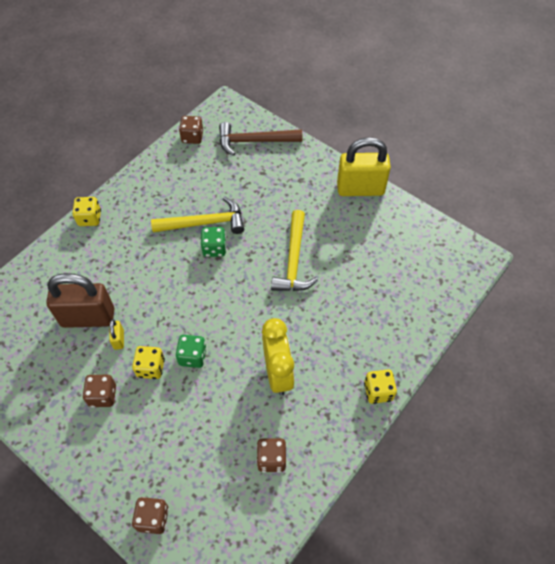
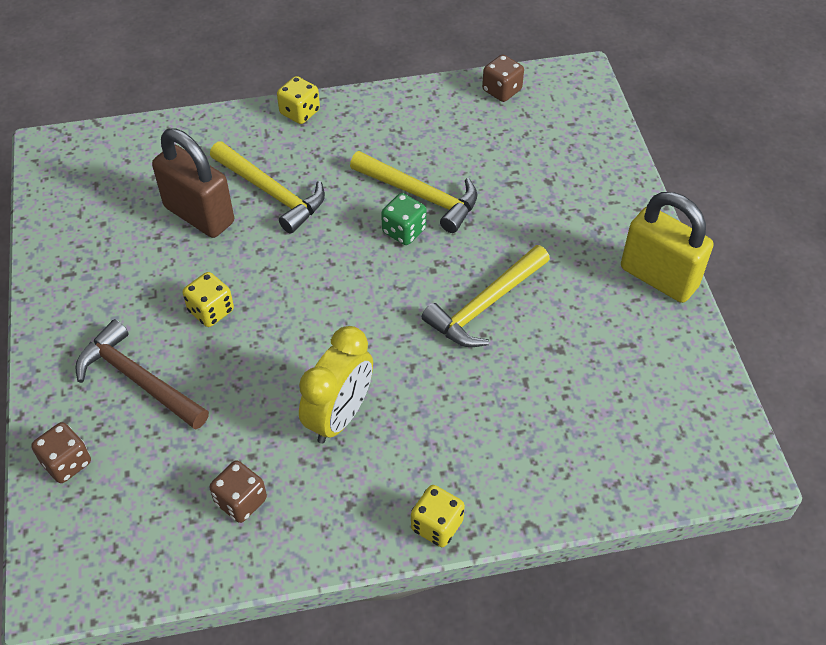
camera: 40 degrees right, 5 degrees down
brown dice [82,374,116,407] -> none
yellow padlock [109,319,124,350] -> none
green dice [175,335,207,368] -> none
brown hammer [219,122,302,156] -> brown hammer moved to [75,319,209,430]
none -> yellow hammer [210,141,325,233]

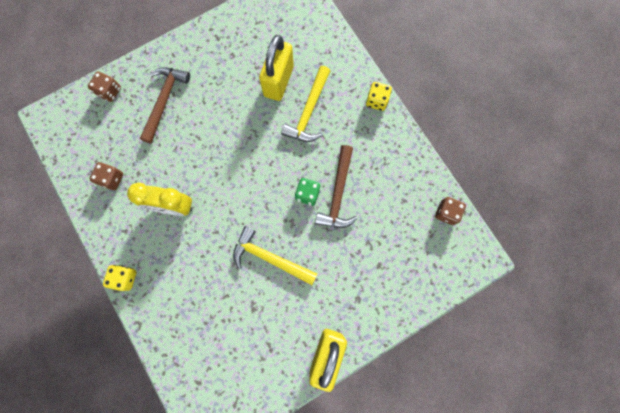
camera: 70 degrees right, 25 degrees up
brown padlock [152,128,234,238] -> yellow padlock [259,35,294,101]
yellow dice [183,272,234,327] -> none
yellow hammer [350,151,478,233] -> brown hammer [315,145,357,228]

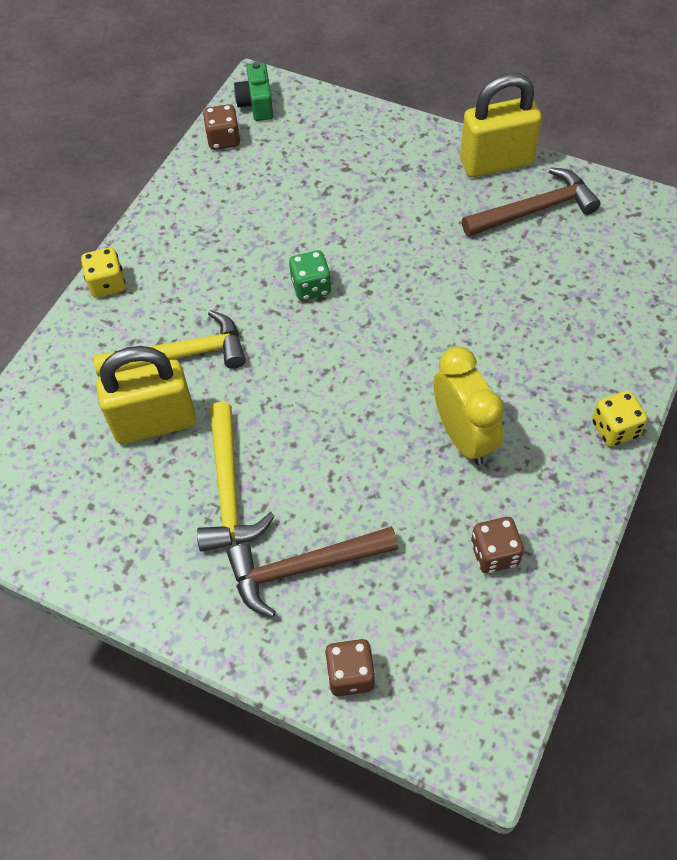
camera: 120 degrees left, 20 degrees down
yellow hammer [233,226,317,285] -> yellow hammer moved to [197,402,275,551]
brown hammer [315,145,357,228] -> brown hammer moved to [462,167,600,237]
none -> green camera [234,62,273,121]

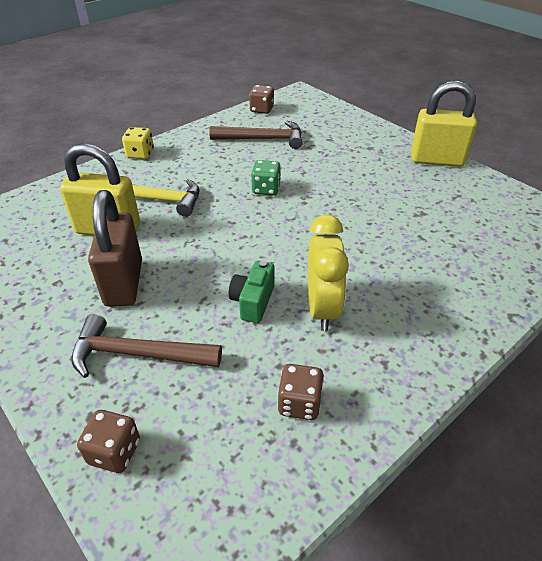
camera: 20 degrees right, 15 degrees down
yellow hammer [197,402,275,551] -> brown padlock [88,190,142,307]
green camera [234,62,273,121] -> green camera moved to [229,261,275,323]
brown hammer [462,167,600,237] -> brown hammer moved to [209,121,303,149]
yellow dice [592,391,647,447] -> none

